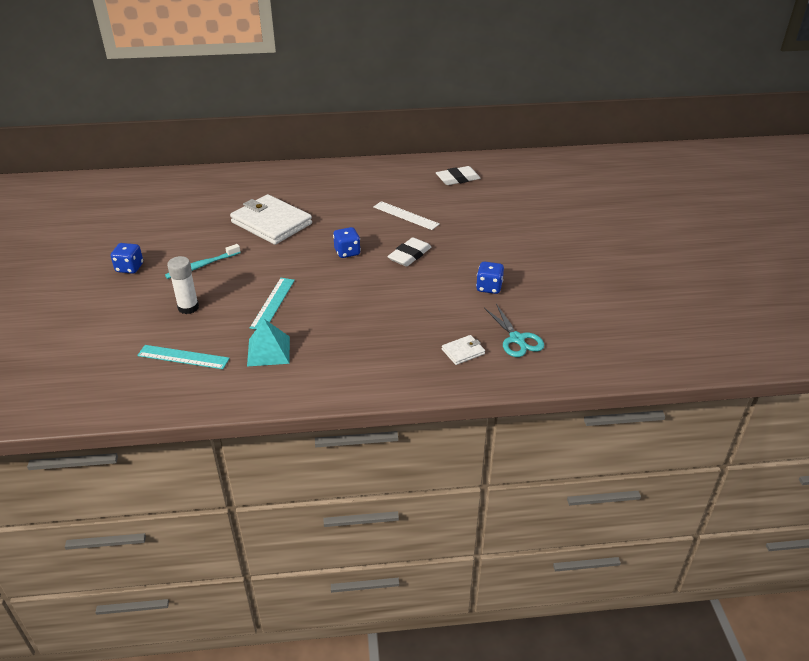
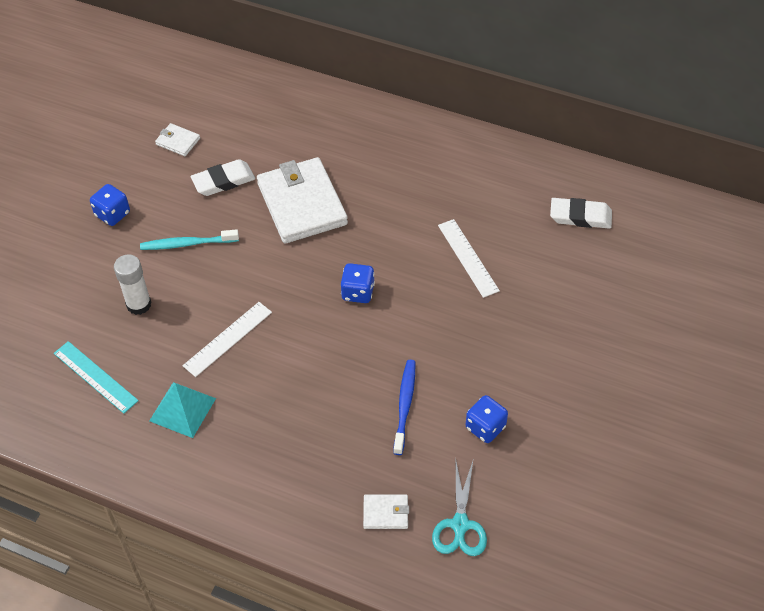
camera: 30 degrees right, 15 degrees up
turquoise ruler [250,278,295,330] -> white ruler [183,302,272,377]
white eraser [387,237,431,267] -> white eraser moved to [190,159,255,196]
none -> white wallet [155,123,200,156]
none -> blue toothbrush [393,360,415,455]

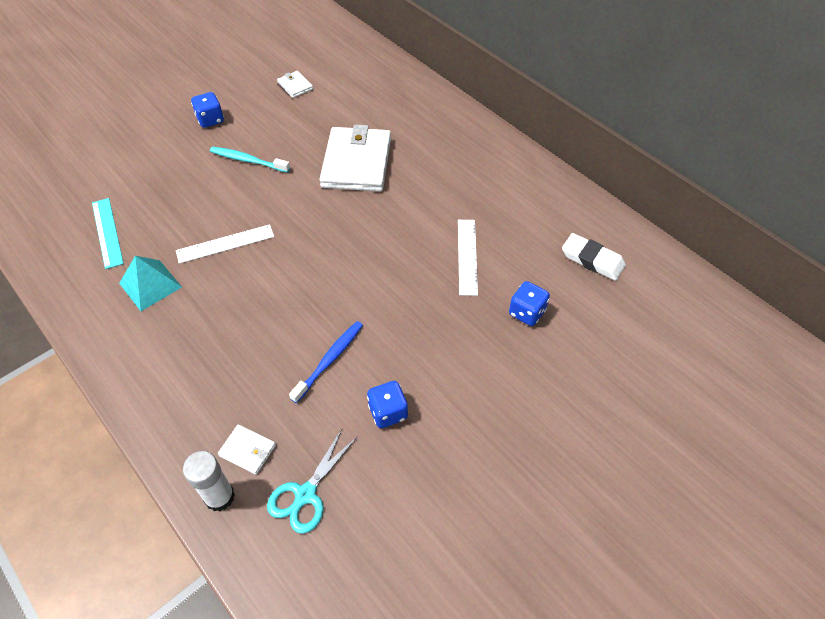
camera: 25 degrees right, 0 degrees up
white glue stick [114,254,152,315] -> white glue stick moved to [183,451,235,511]
white eraser [190,159,255,196] -> none
blue dice [341,263,375,303] -> blue dice moved to [509,281,550,326]

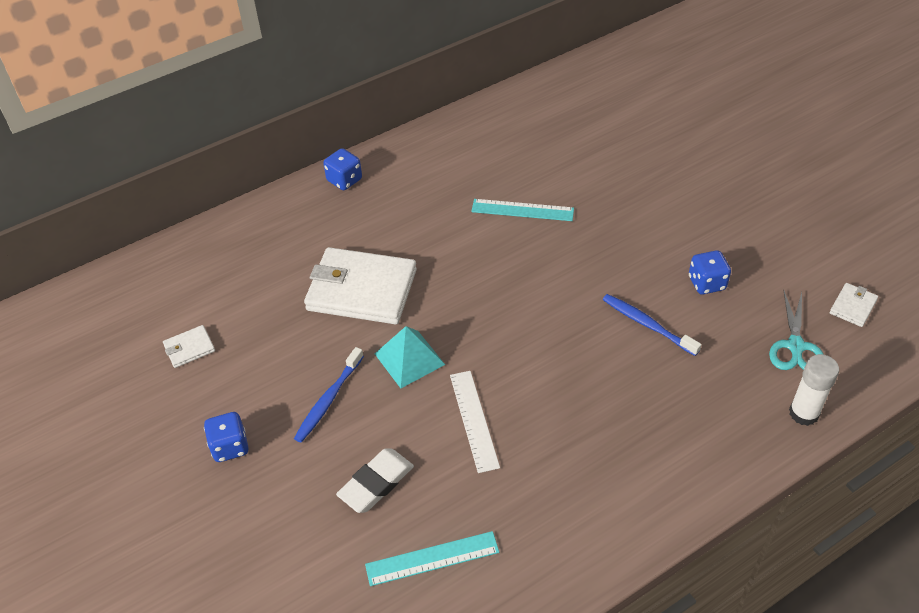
camera: 80 degrees left, 5 degrees down
turquoise pyramid [119,256,182,311] -> turquoise pyramid moved to [375,326,445,388]
turquoise toothbrush [210,147,290,173] -> blue toothbrush [294,347,364,443]
white wallet [218,425,276,475] -> white wallet moved to [830,283,878,327]
turquoise scissors [267,429,357,534] -> turquoise scissors turned 60 degrees clockwise [769,291,824,370]
white ruler [458,220,478,296] -> turquoise ruler [471,199,574,221]
blue dice [509,281,550,326] -> blue dice moved to [323,148,362,190]
white eraser [562,233,626,281] -> white eraser moved to [336,448,414,513]

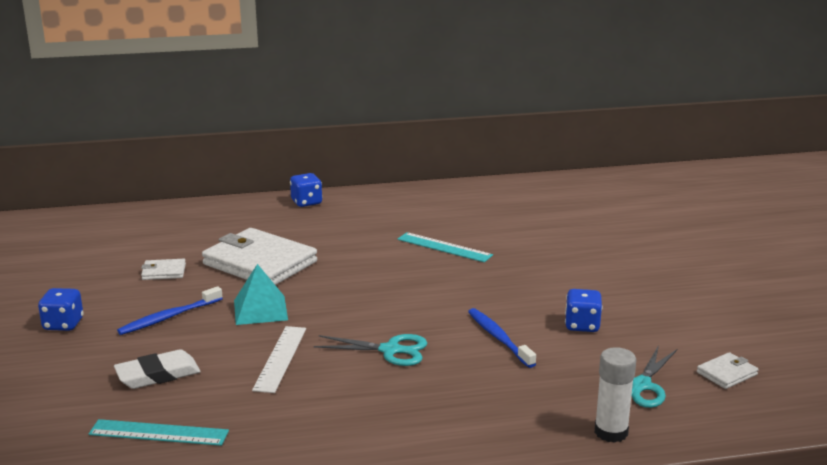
camera: 20 degrees right, 25 degrees down
white wallet [163,325,215,368] -> white wallet moved to [141,259,186,280]
none -> turquoise scissors [314,334,427,366]

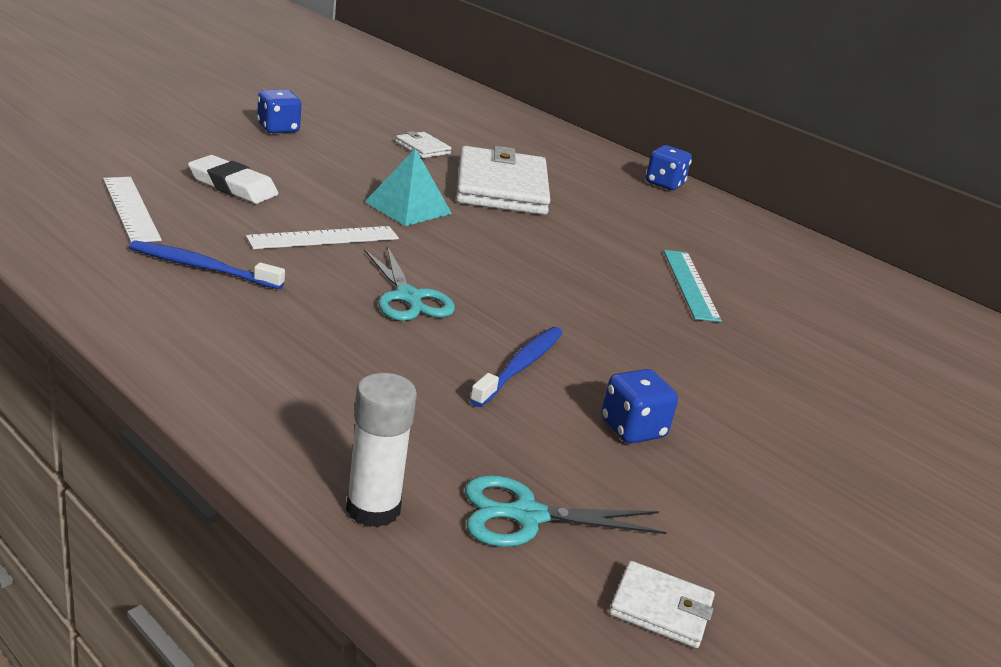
camera: 50 degrees right, 5 degrees up
turquoise ruler [88,419,229,446] -> white ruler [103,177,162,242]
blue toothbrush [117,286,223,335] -> blue toothbrush moved to [129,240,285,289]

